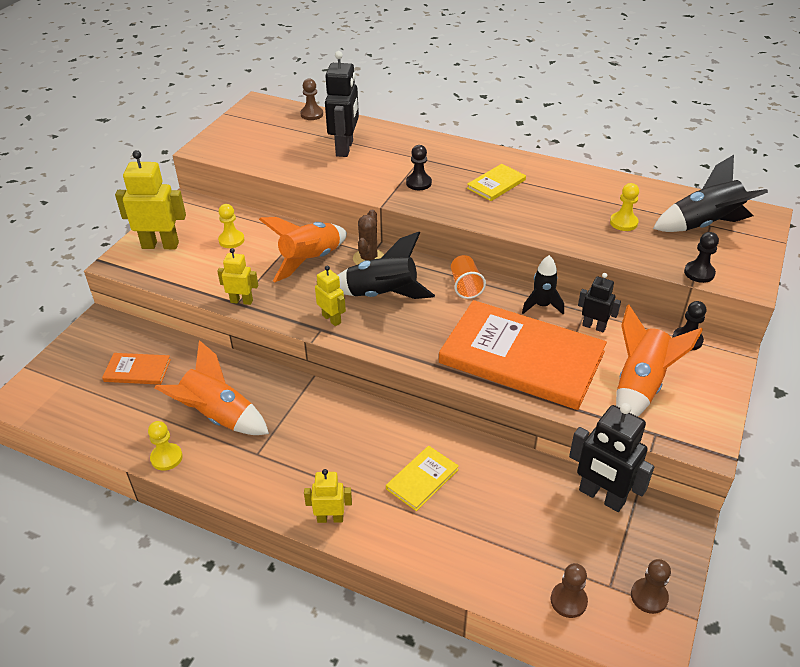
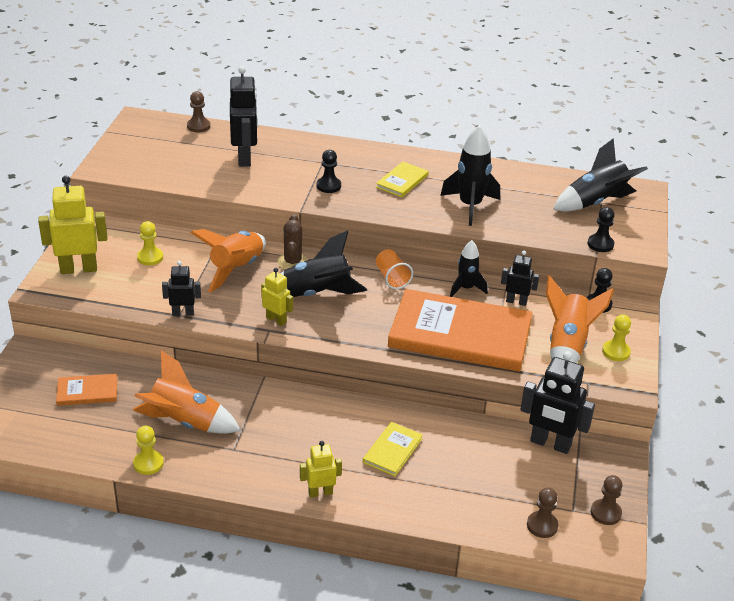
camera: 15 degrees left, 5 degrees down
yellow robot [217,248,258,305] -> black robot [162,261,201,316]
yellow pawn [610,183,639,231] -> yellow pawn moved to [602,314,631,361]
none -> black rocket [440,125,500,226]

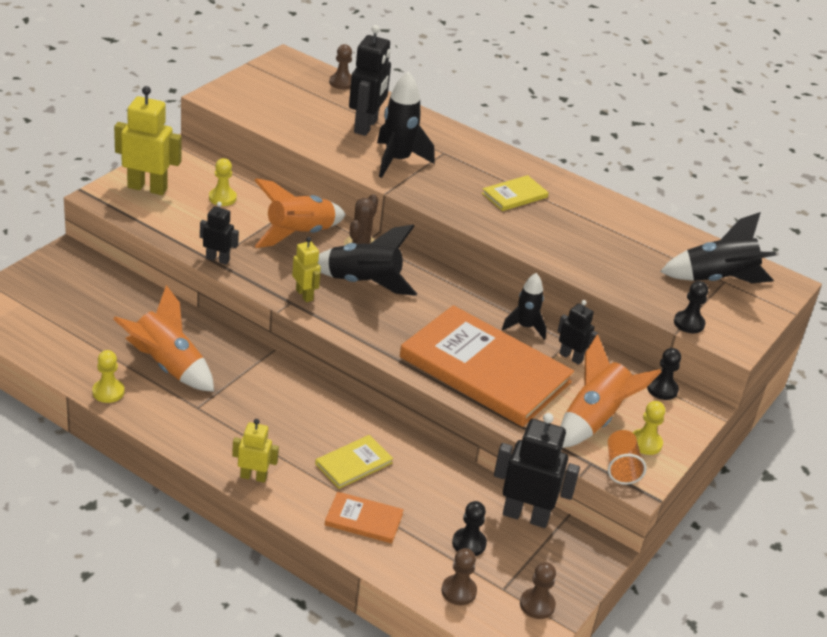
camera: 20 degrees right, 0 degrees up
orange book [56,374,117,406] -> orange book moved to [325,492,404,543]
black pawn [317,150,341,193] -> black pawn moved to [452,501,487,556]
orange cup [376,249,413,289] -> orange cup moved to [608,430,647,485]
black rocket [440,125,500,226] -> black rocket moved to [377,71,435,178]
black robot [520,351,595,454] -> black robot turned 150 degrees clockwise [494,413,580,528]

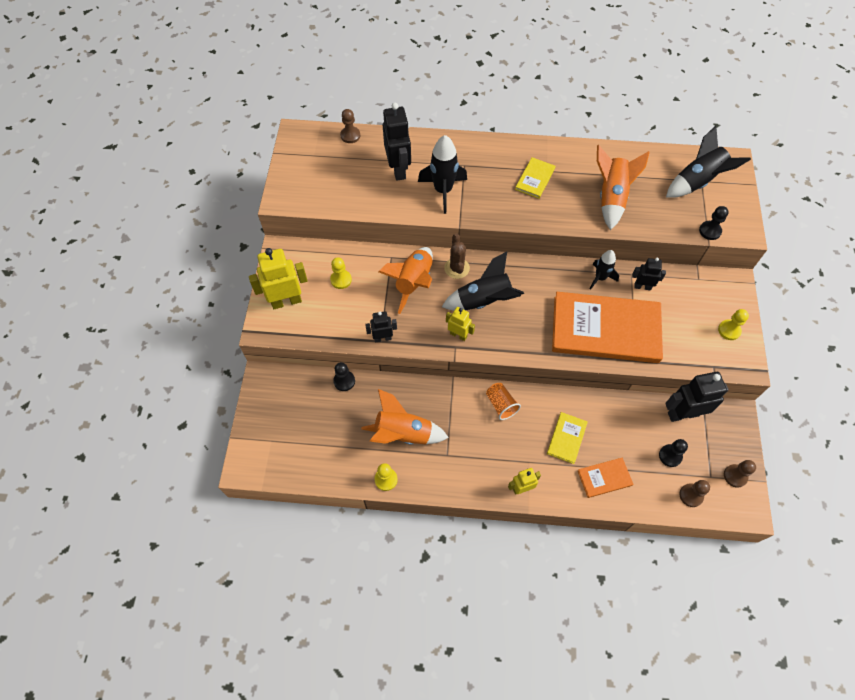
camera: 25 degrees left, 25 degrees up
orange rocket [560,334,661,448] -> orange rocket moved to [597,145,650,230]
orange cup [608,430,647,485] -> orange cup moved to [486,383,521,420]
black pawn [647,348,681,400] -> black pawn moved to [333,362,355,391]

